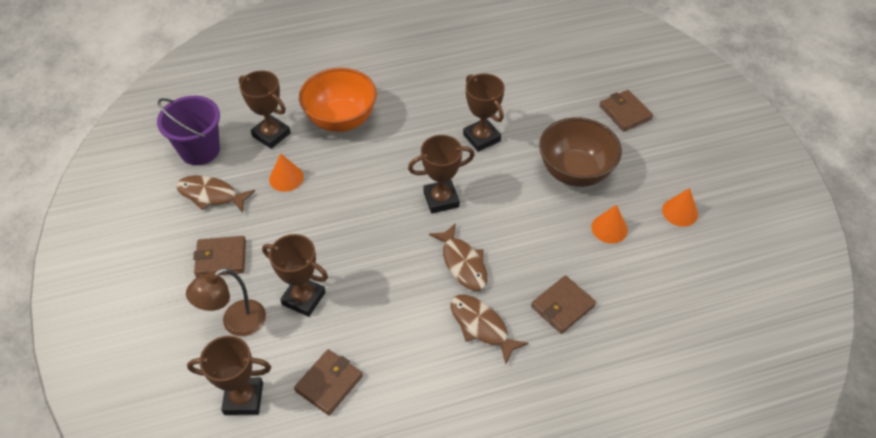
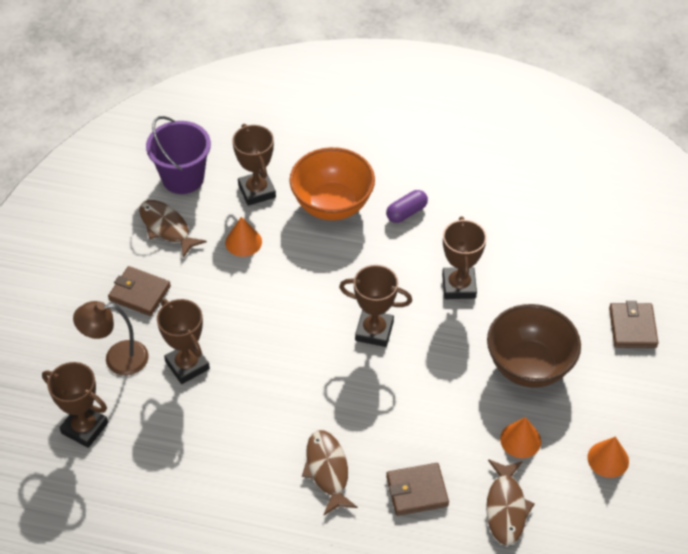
camera: 30 degrees right, 0 degrees up
brown wallet [294,349,363,415] -> none
brown fish [429,223,487,291] -> brown fish moved to [486,459,535,545]
none -> purple capsule [386,190,428,223]

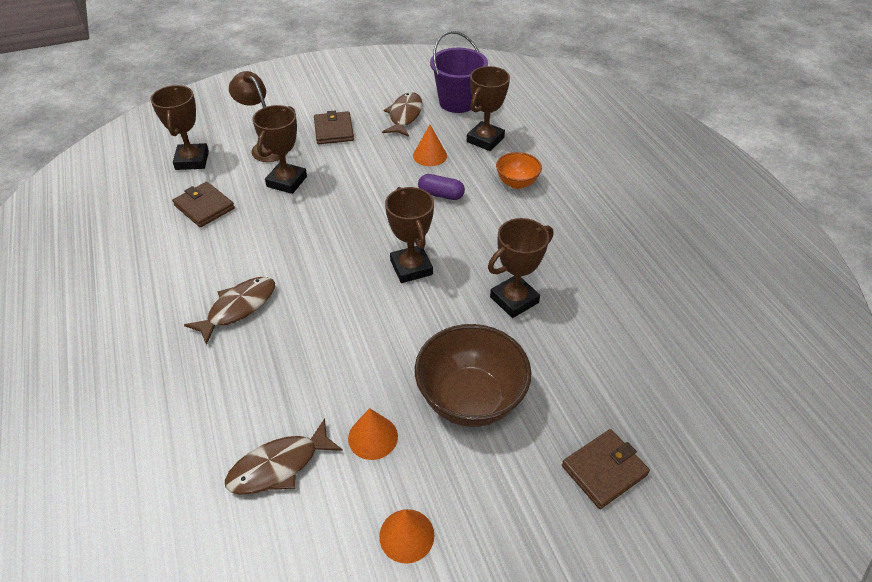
camera: 55 degrees right, 5 degrees down
orange bowl [289,147,375,220] -> orange bowl [496,152,542,189], size x0.54
purple capsule [386,190,428,223] -> purple capsule moved to [418,174,465,200]
brown wallet [386,463,449,516] -> brown wallet moved to [172,182,235,227]

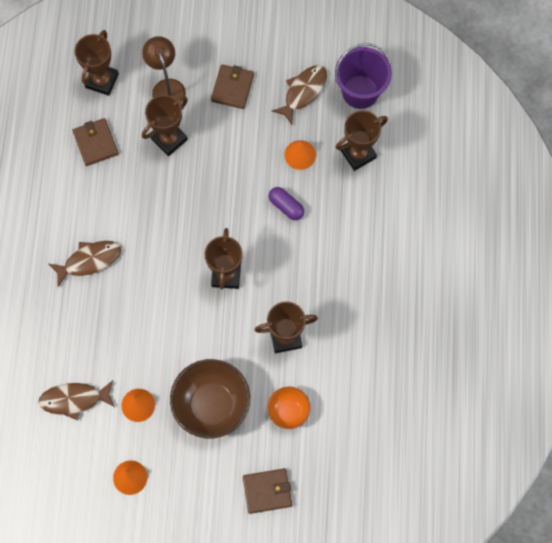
camera: 25 degrees right, 25 degrees up
orange bowl [496,152,542,189] -> orange bowl moved to [267,386,310,429]

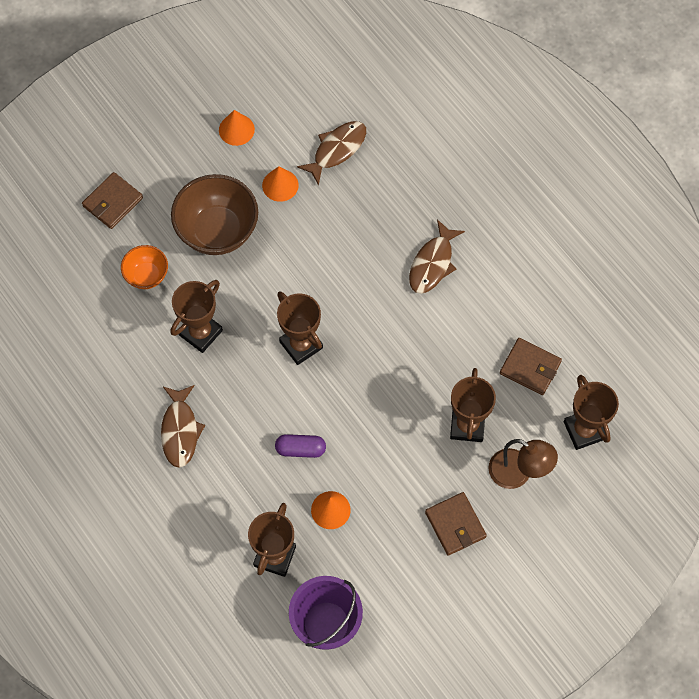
camera: 140 degrees right, 5 degrees down
brown fish [272,65,327,125] -> brown fish moved to [161,385,205,468]

